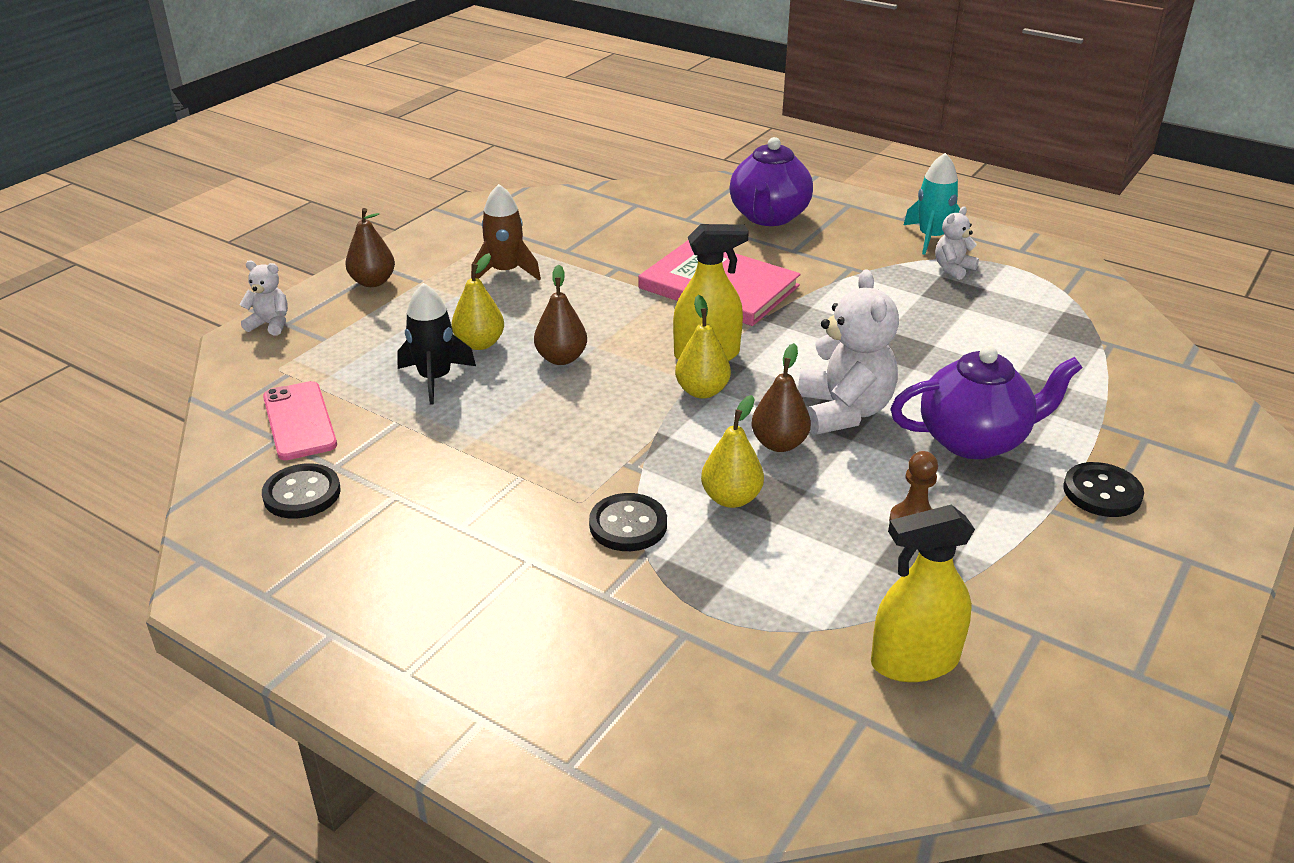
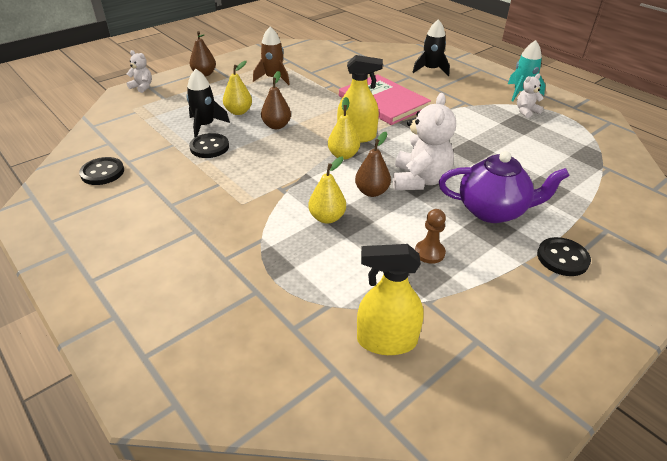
camera: 15 degrees right, 5 degrees up
pink phone [263,381,337,460] -> none
black button [589,493,667,551] -> black button moved to [189,133,229,158]
purple teapot [729,137,813,226] -> black rocket [412,19,450,76]

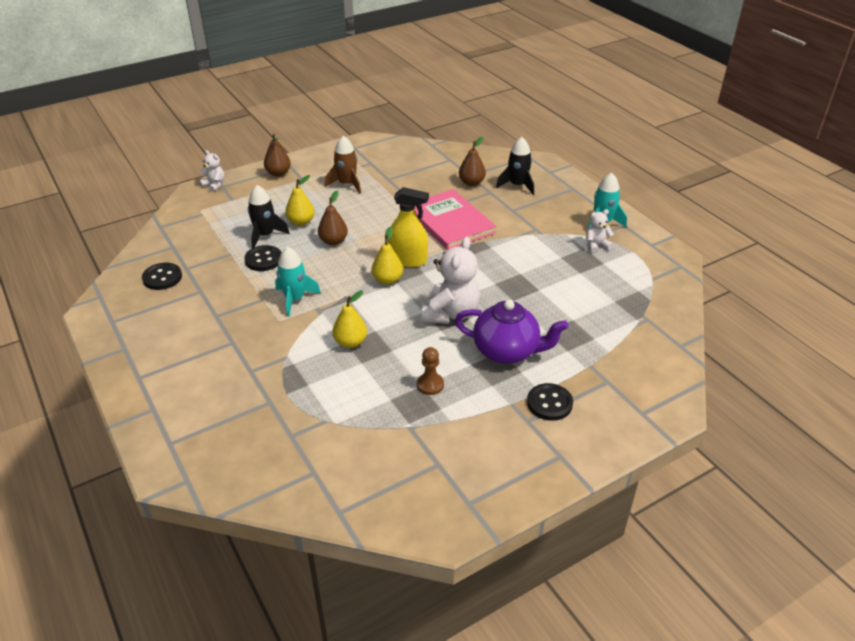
camera: 10 degrees right, 0 degrees up
brown pear [355,132,391,197] -> brown pear moved to [459,137,486,186]
yellow spray bottle [357,244,424,355] -> none
none -> turquoise rocket [275,247,321,317]

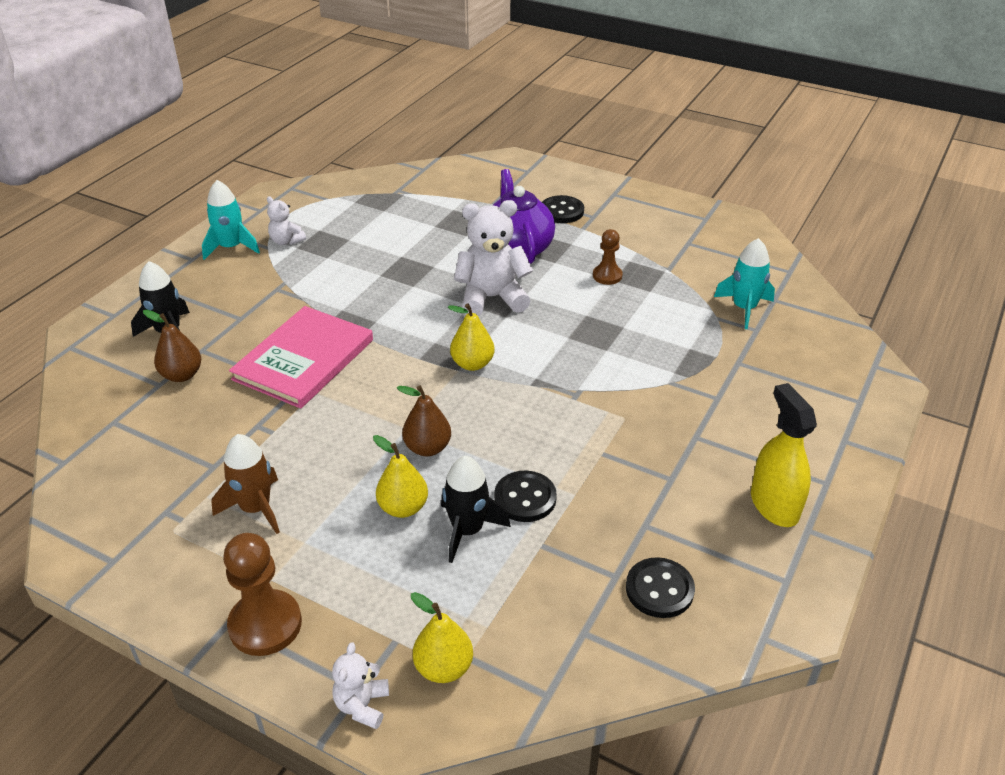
camera: 120 degrees left, 0 degrees up
brown pear [264,134,291,177] -> brown pawn [223,533,302,656]
turquoise rocket [275,247,321,317] -> turquoise rocket moved to [714,238,775,329]
yellow pear [332,290,367,348] -> yellow pear moved to [411,592,473,683]
yellow spray bottle [388,187,429,267] -> yellow spray bottle moved to [751,383,817,527]

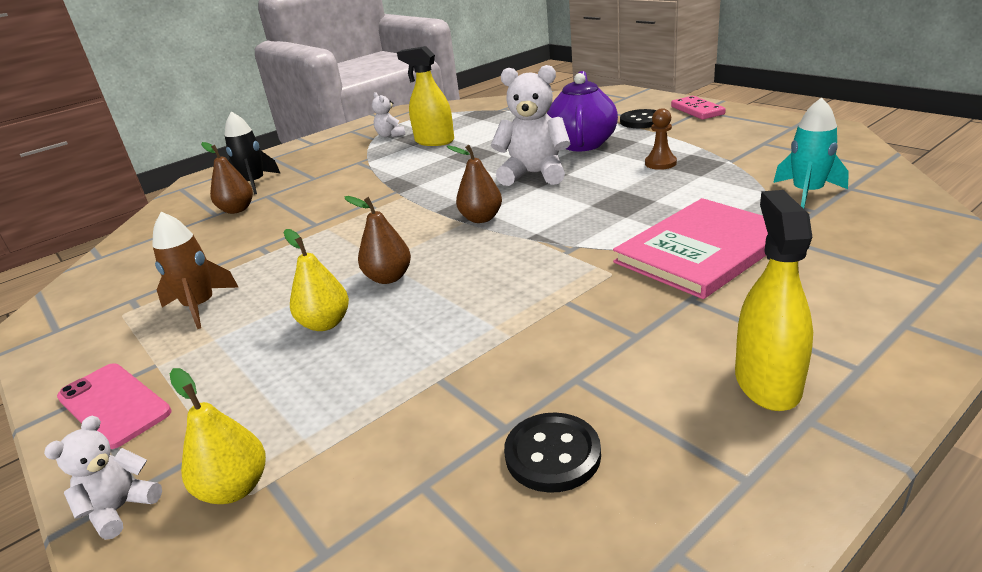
camera: 25 degrees right, 10 degrees down
turquoise rocket [202,180,260,260] -> none
brown pawn [223,533,302,656] -> pink phone [57,364,172,449]
pink book [229,306,373,409] -> pink book moved to [613,198,768,299]
black rocket [441,456,511,563] -> none
yellow pear [448,304,495,371] -> brown pear [447,145,502,223]
black button [494,471,557,522] -> none
none -> yellow spray bottle [397,46,454,146]
none -> pink domino [671,96,726,120]

